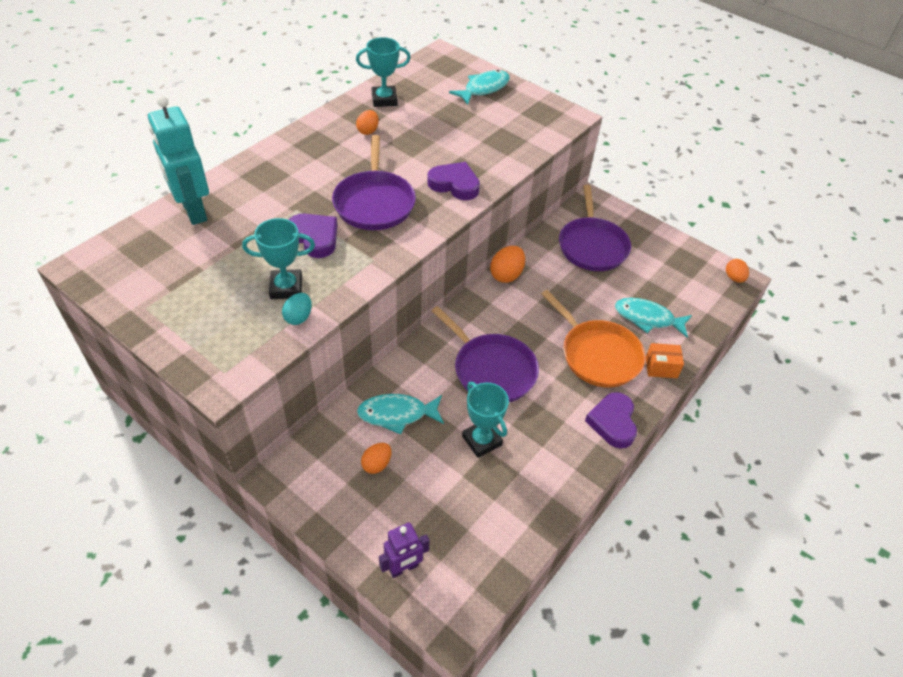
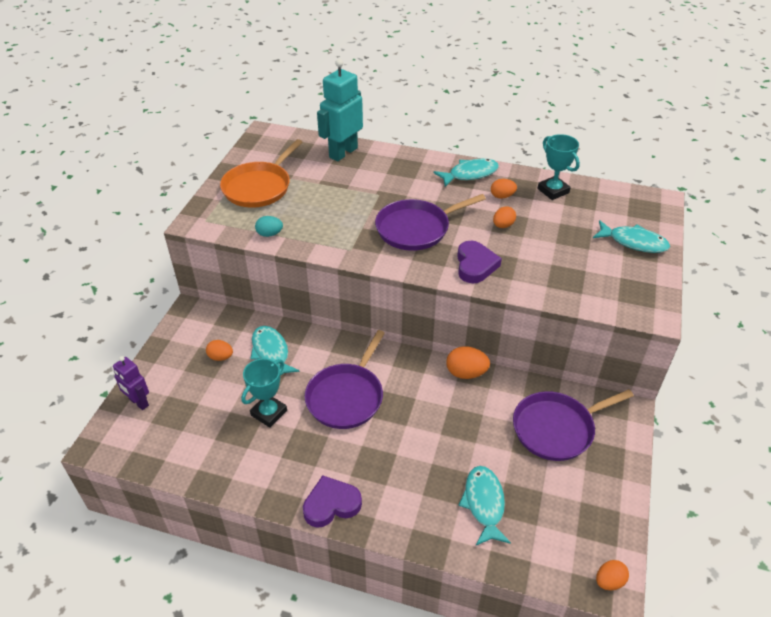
camera: 70 degrees right, 5 degrees down
turquoise trophy [242,218,315,299] -> none
purple heart [289,214,337,258] -> none
orange pan [541,290,645,387] -> orange pan moved to [220,139,303,208]
orange box [645,343,684,378] -> none
none -> turquoise fish [433,159,499,187]
none -> orange egg [493,206,516,228]

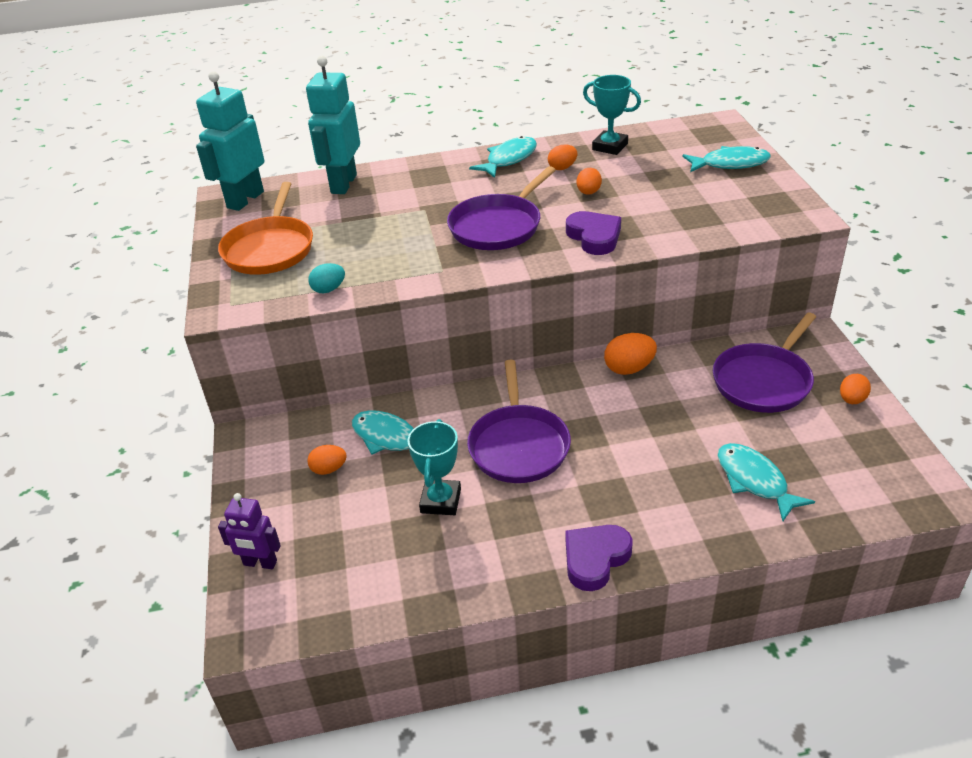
camera: 25 degrees left, 5 degrees down
orange egg [596,560,629,590] -> orange egg moved to [840,374,871,404]
none -> turquoise robot [196,71,264,211]

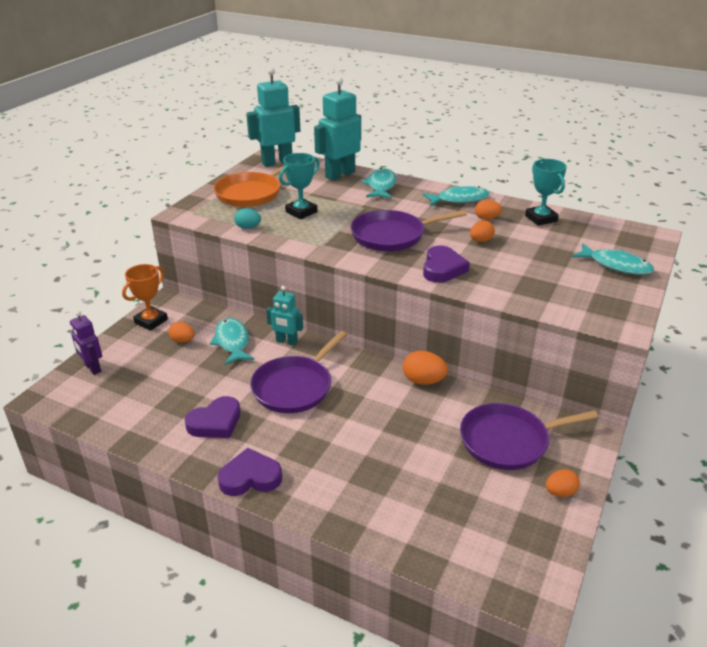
camera: 35 degrees right, 5 degrees down
turquoise trophy [407,419,461,515] -> turquoise trophy moved to [279,153,320,219]
turquoise fish [717,443,815,521] -> turquoise fish moved to [361,168,396,199]
none -> orange trophy [122,264,168,331]
none -> purple heart [185,396,241,438]
none -> turquoise robot [266,286,303,346]

